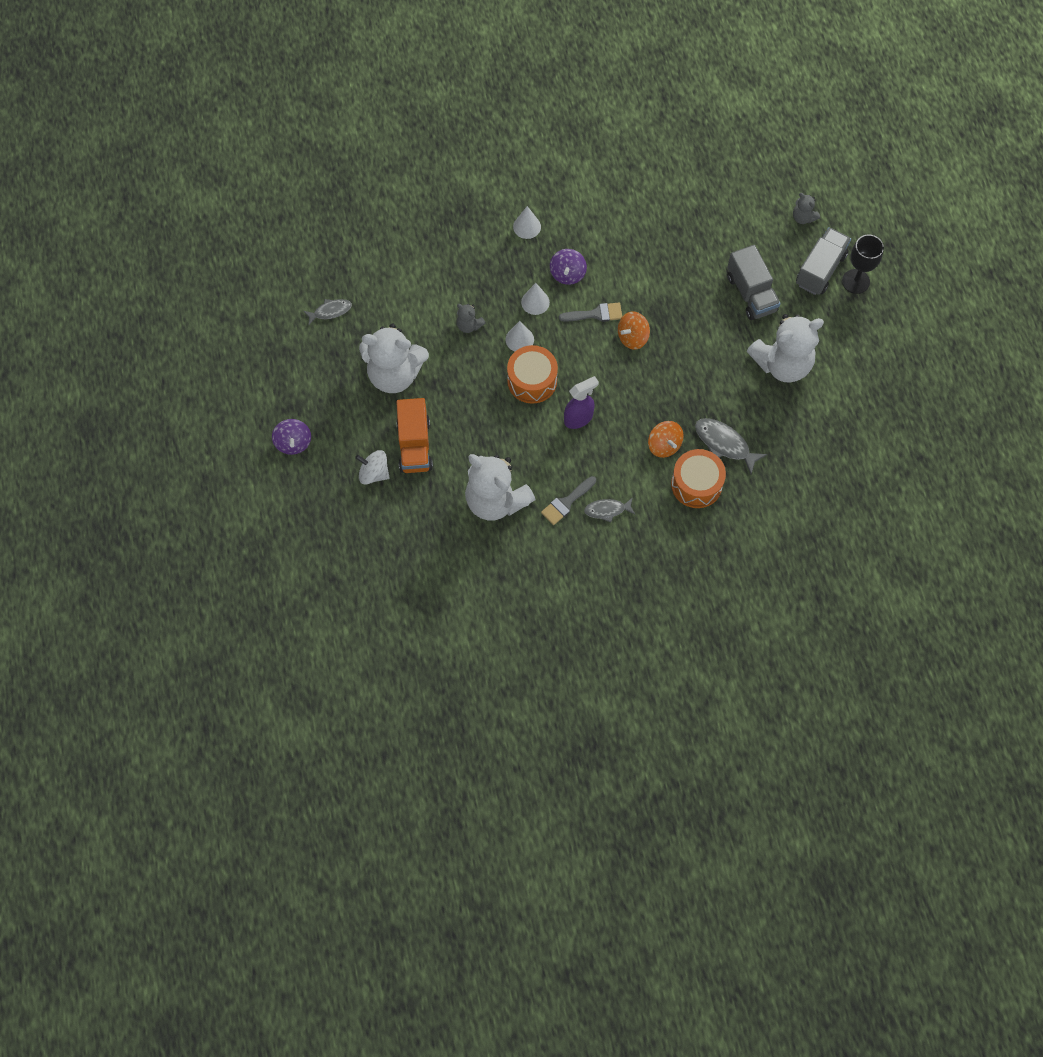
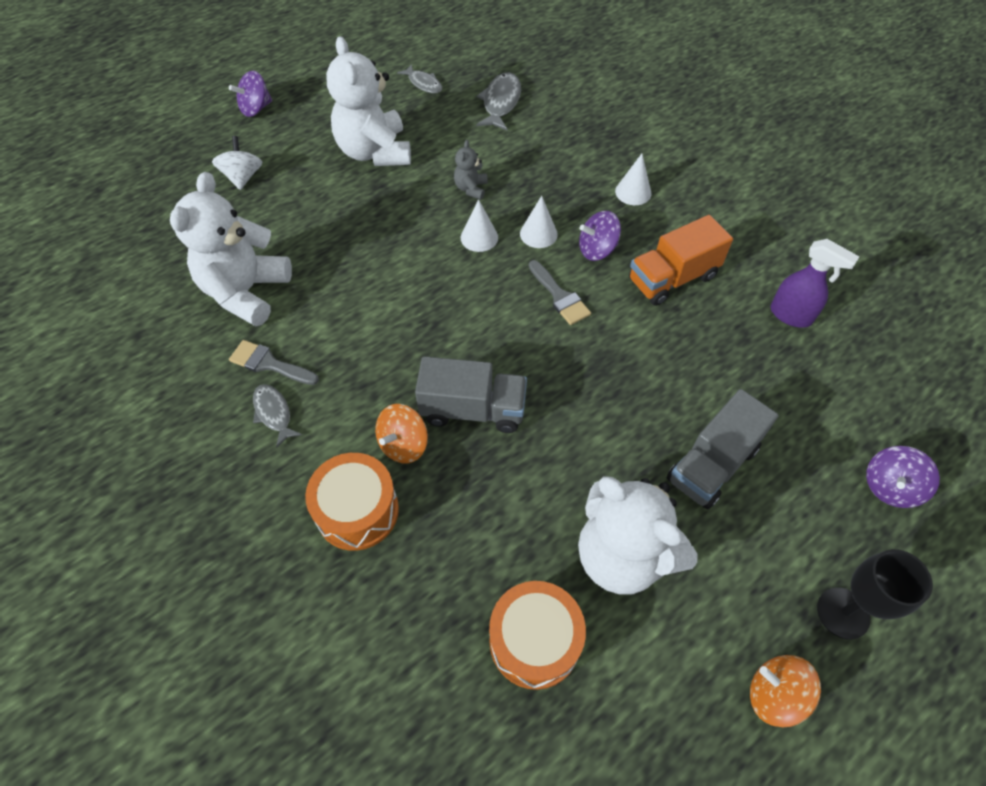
camera: 65 degrees right, 10 degrees down
orange truck [396,398,433,473] -> orange truck moved to [629,215,733,306]
orange drum [507,345,558,404] -> orange drum moved to [489,581,586,690]
purple spray bottle [564,376,599,429] -> purple spray bottle moved to [770,239,859,328]
orange spinning top [618,312,650,350] -> orange spinning top moved to [750,655,821,727]
grey fish [695,418,767,474] -> grey fish moved to [476,72,521,131]
grey teddy bear [793,193,820,224] -> purple spinning top [866,446,940,508]
grey truck [796,227,851,295] -> grey truck moved to [415,356,527,433]

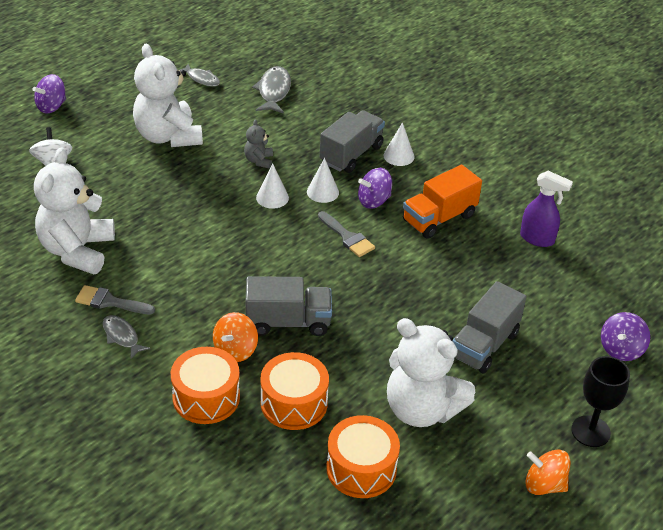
camera: 10 degrees left, 15 degrees down
none -> orange drum [261,352,329,430]
none -> grey truck [320,110,385,173]

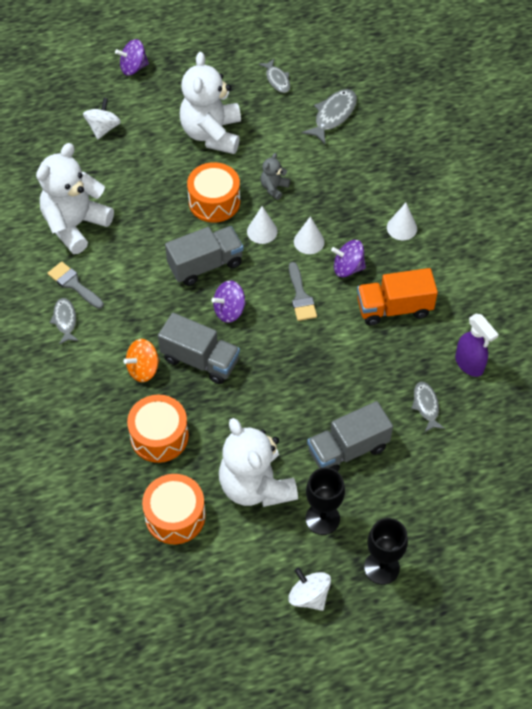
camera: 30 degrees right, 15 degrees up
orange drum [171,347,240,424] -> orange drum moved to [187,162,240,223]
grey truck [320,110,385,173] -> grey truck moved to [165,226,244,286]
orange spinning top [526,450,571,495] -> white spinning top [289,568,331,611]
purple spinning top [601,312,650,361] -> purple spinning top moved to [211,280,246,323]
none -> black goblet [306,468,345,535]
none -> grey fish [411,382,445,432]

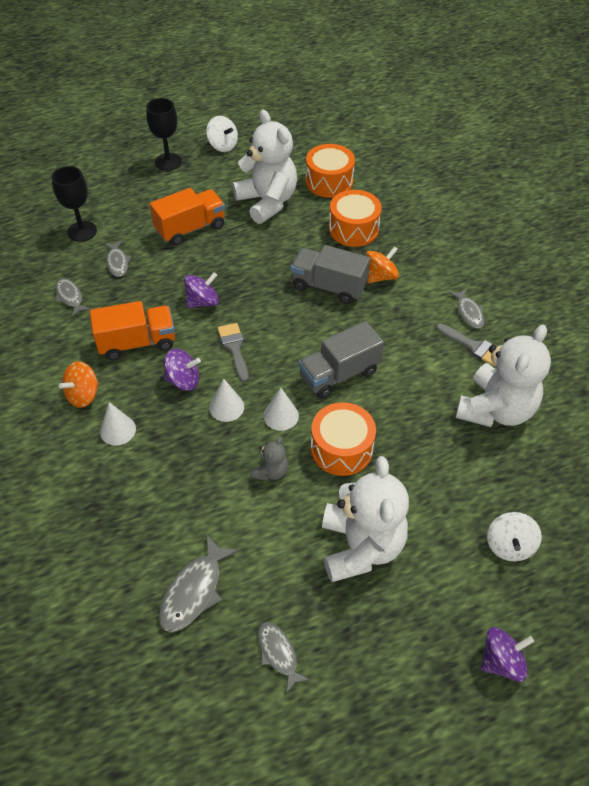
camera: 175 degrees right, 5 degrees down
purple spinning top [211,280,246,323] -> purple spinning top moved to [184,272,219,308]
black goblet [306,468,345,535] -> black goblet moved to [51,166,97,242]
grey truck [307,401,393,471] -> orange truck [150,188,225,246]
purple spray bottle [455,314,499,377] -> grey fish [55,278,90,317]
none -> orange spinning top [59,361,99,408]

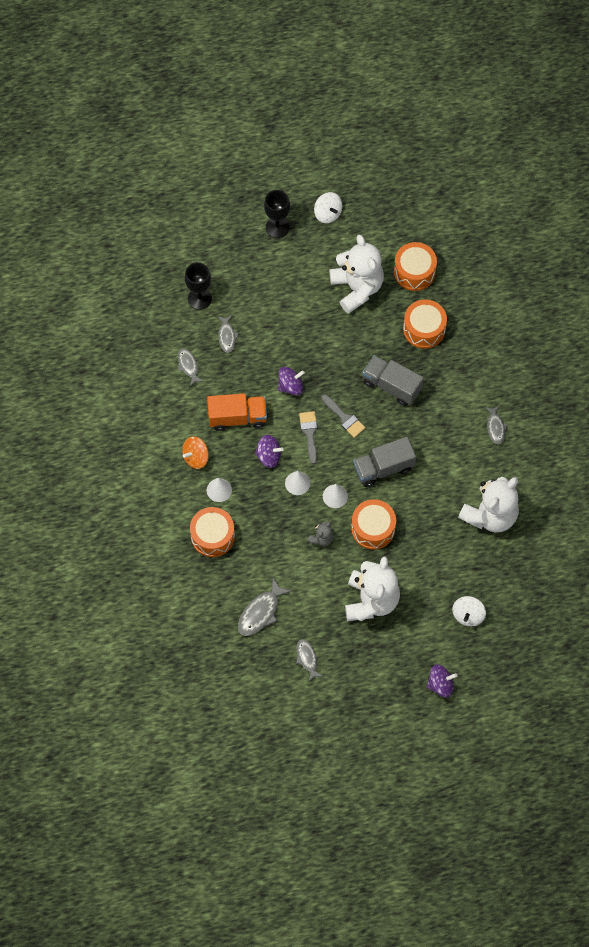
camera: 10 degrees right, 15 degrees up
orange truck [150,188,225,246] -> none
orange spinning top [366,246,399,283] -> none
grey brush [436,323,496,366] -> grey brush moved to [321,394,366,438]
none -> orange drum [190,507,235,557]

